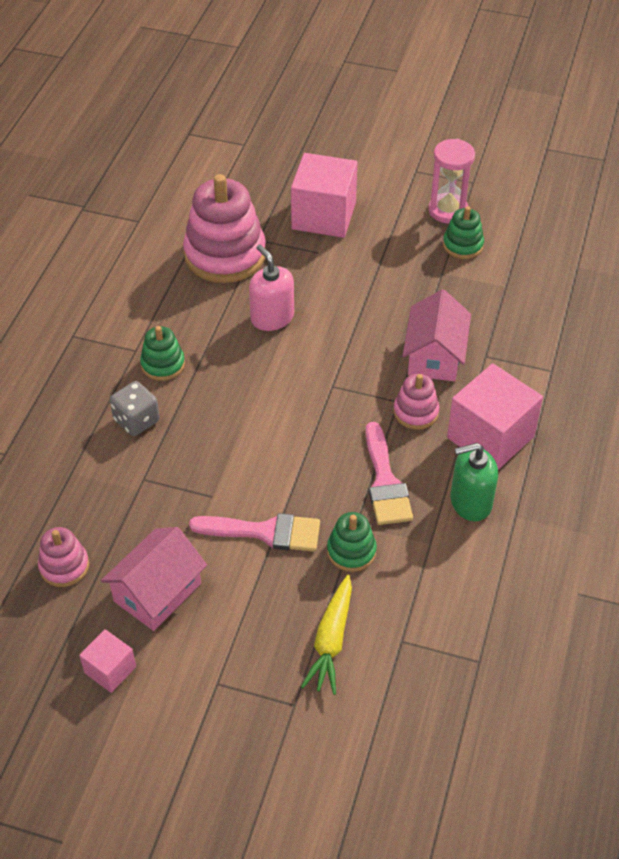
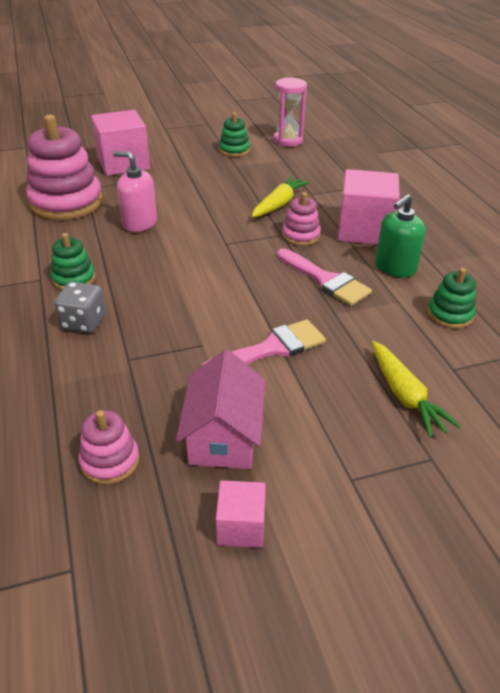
camera: 35 degrees left, 10 degrees down
green stacking toy [327,512,377,572] -> green stacking toy moved to [427,268,476,329]
pink house [403,289,471,382] -> yellow carrot [251,176,310,218]
pink hourglass [429,139,475,223] -> pink hourglass moved to [273,77,307,147]

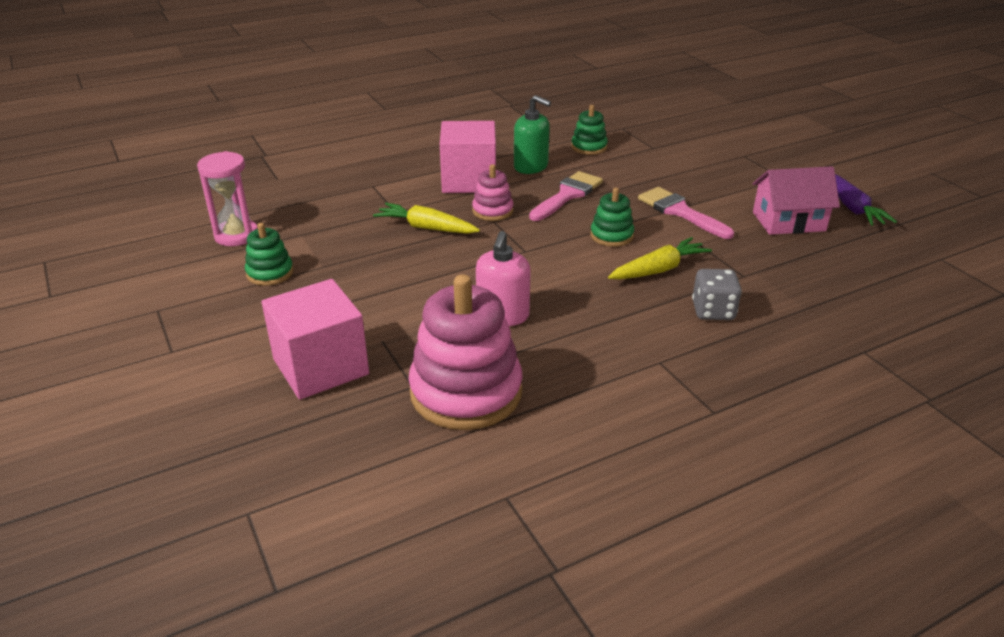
camera: 100 degrees left, 5 degrees down
green stacking toy [51,233,96,290] -> green stacking toy moved to [590,188,634,247]
pink stacking toy [78,410,139,485] -> none
pink cube [216,480,266,548] -> purple carrot [835,174,897,226]
yellow carrot [372,341,462,438] -> yellow carrot moved to [608,237,712,279]

